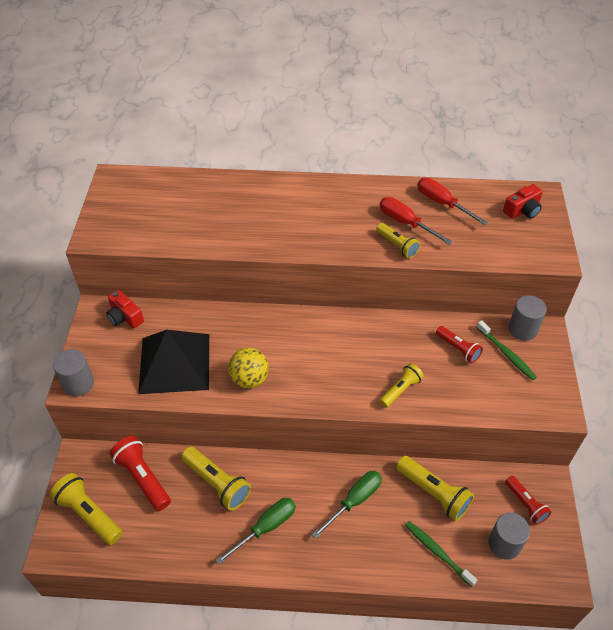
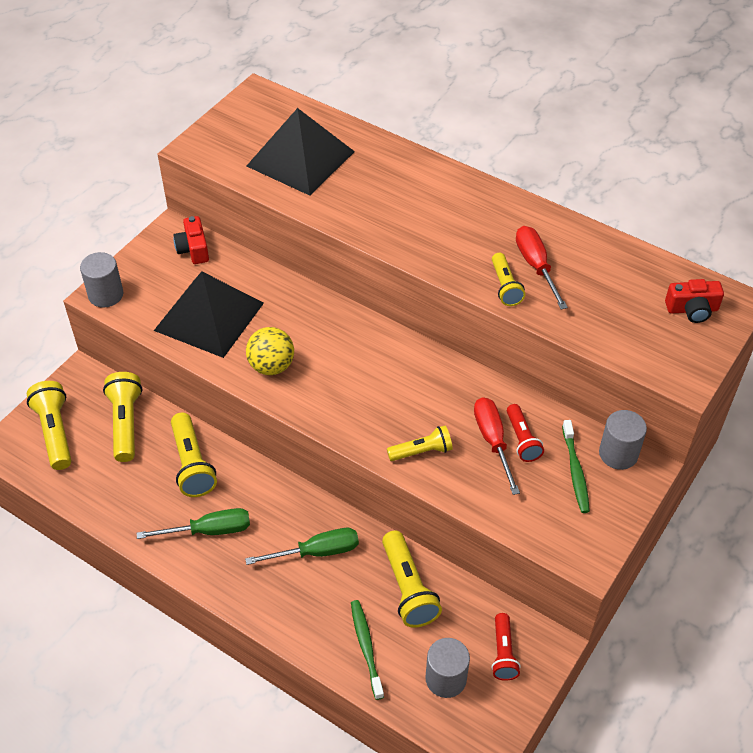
camera: 30 degrees right, 0 degrees up
red flashlight [109,436,171,511] -> yellow flashlight [103,372,142,462]
red screwdriver [417,178,488,225] -> red screwdriver moved to [474,397,520,495]
none -> black pyramid [247,108,355,196]

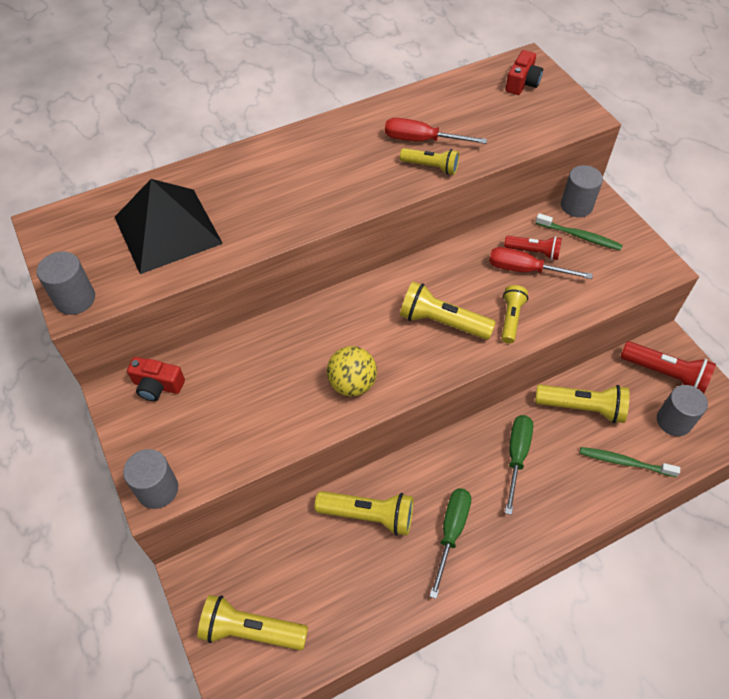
camera: 60 degrees left, 5 degrees up
yellow flashlight [103,372,142,462] -> yellow flashlight moved to [400,282,496,340]
black pyramid [154,272,264,358] -> none
red flashlight [491,613,521,681] -> red flashlight [621,341,716,393], size x1.56
none -> grey cylinder [37,252,95,315]

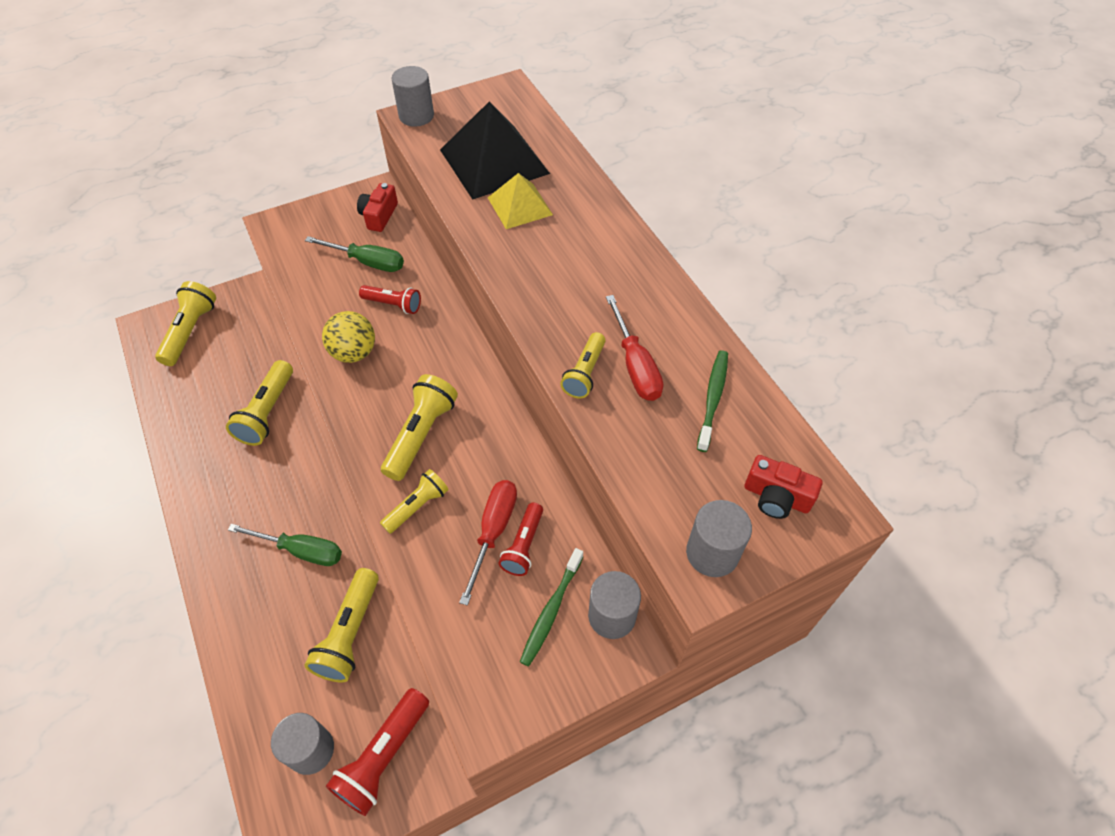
camera: 90 degrees right, 0 degrees up
grey cylinder [123,449,178,509] -> grey cylinder moved to [686,500,752,577]
red screwdriver [385,118,487,144] -> red screwdriver turned 150 degrees clockwise [606,295,663,401]
green screwdriver [429,488,471,599] -> green screwdriver moved to [305,236,404,272]
yellow flashlight [501,285,528,344] -> yellow flashlight turned 60 degrees counterclockwise [380,469,449,534]
green toothbrush [580,447,680,477] -> green toothbrush moved to [697,350,728,452]
none -> red flashlight [359,285,421,314]
none -> yellow pyramid [488,173,553,229]

